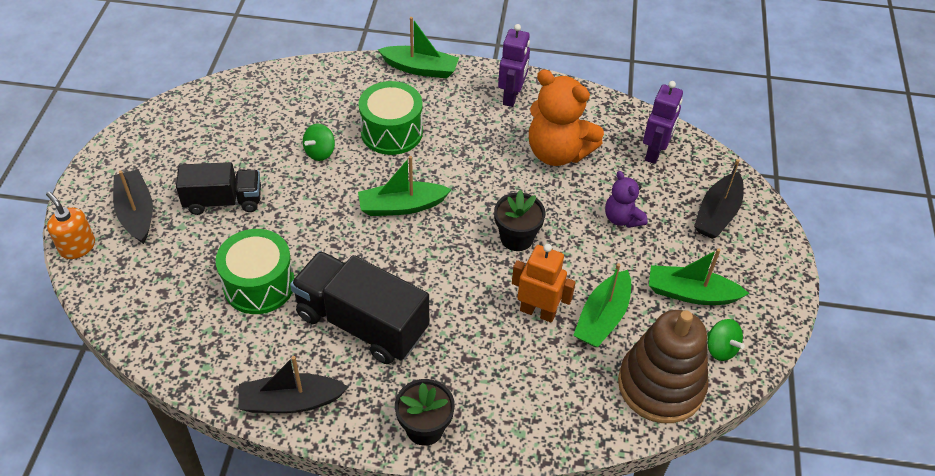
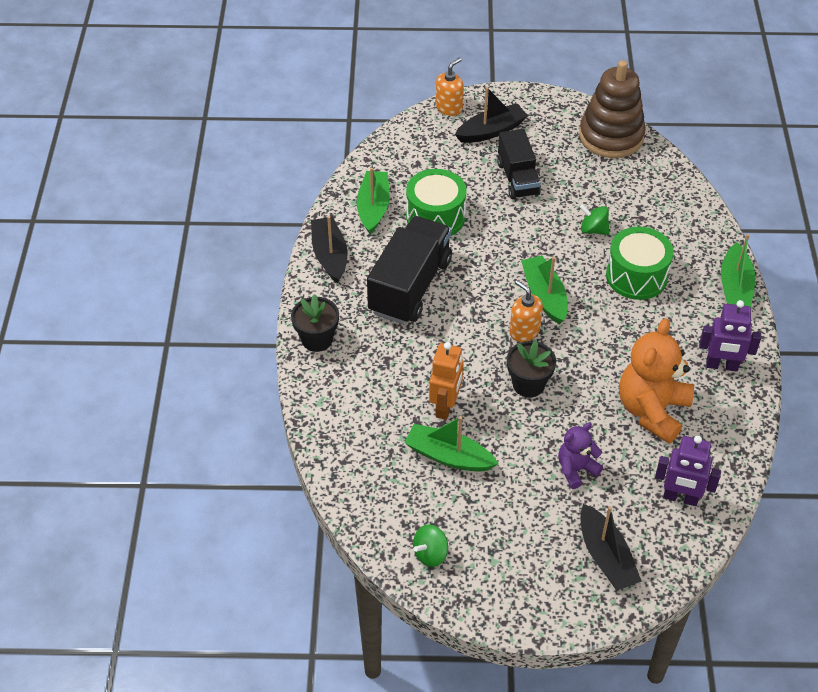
camera: 85 degrees right, 0 degrees up
brown stacking toy [618,310,709,423] -> brown stacking toy moved to [579,60,646,158]
green boat [649,248,749,305] -> green boat moved to [357,168,390,234]
black boat [694,159,744,239] -> black boat turned 135 degrees counterclockwise [580,504,642,591]
none -> orange soap dispenser [509,280,543,342]

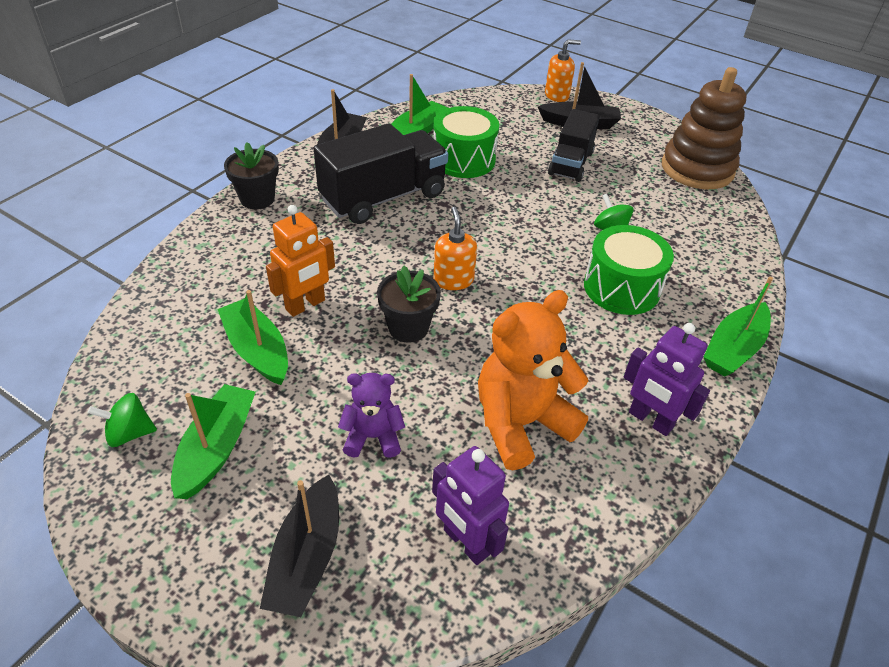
camera: 30 degrees right, 5 degrees down
green boat [521,255,568,324] -> green boat moved to [171,384,256,499]

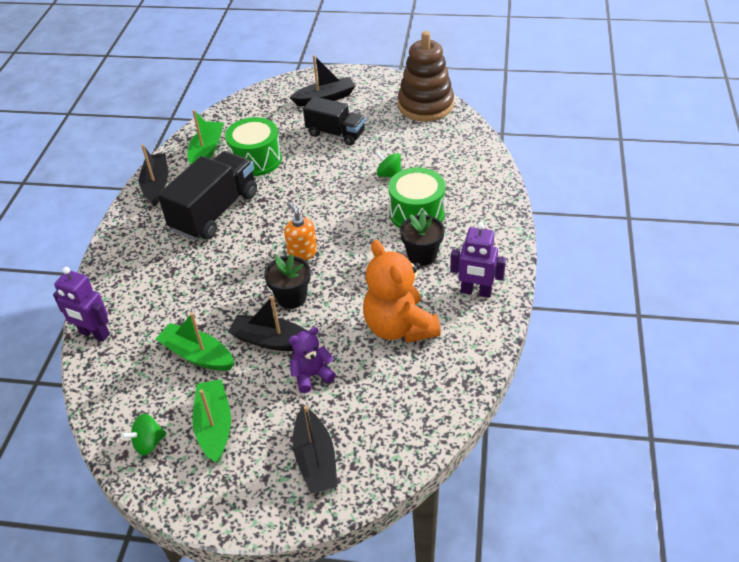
camera: 20 degrees left, 0 degrees up
black flower pot [224,142,279,209] -> black flower pot moved to [400,211,445,266]
orange robot [266,205,335,317] -> none
purple robot [432,446,509,565] -> purple robot moved to [53,267,110,342]
orange teddy bear [478,290,588,470] -> orange teddy bear turned 60 degrees counterclockwise [363,240,441,343]
orange soap dispenser [545,39,581,102] -> none
black truck [548,109,600,182] -> black truck turned 60 degrees counterclockwise [303,96,365,145]
green boat [703,277,773,376] -> none
none -> black boat [228,296,307,351]

